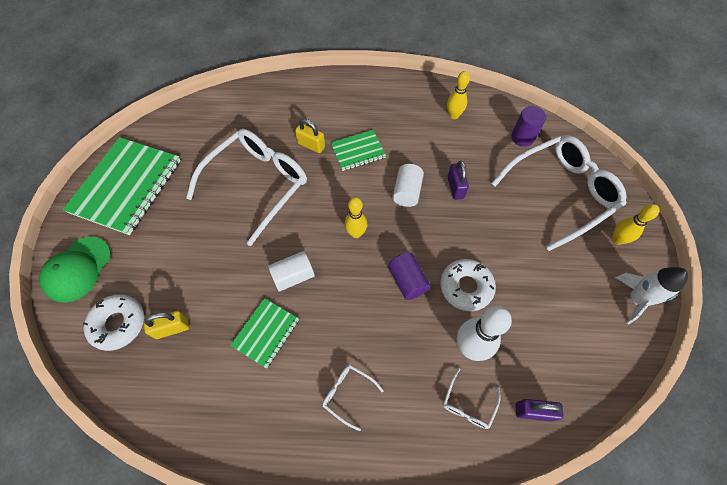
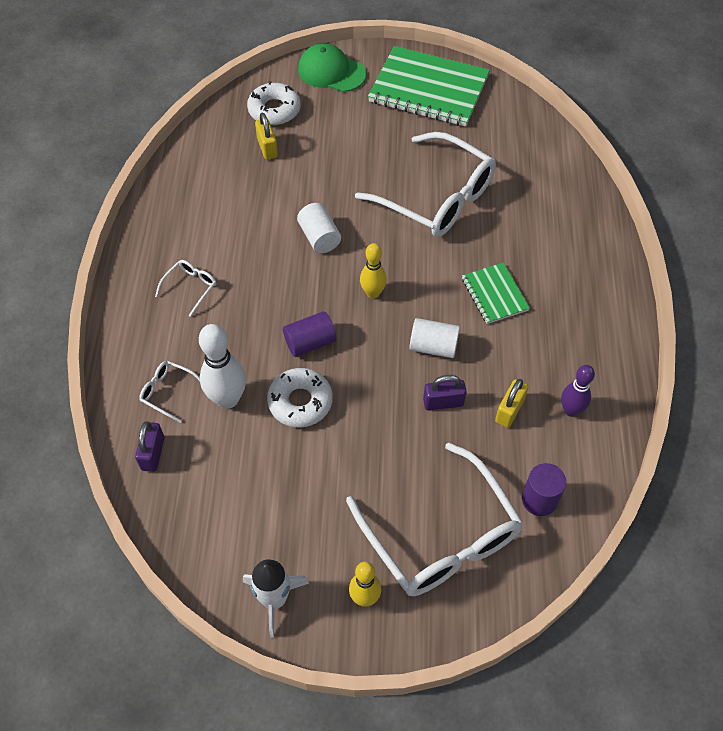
camera: 90 degrees right, 5 degrees down
green notebook [230,298,299,368] -> none
yellow padlock [295,119,325,153] -> yellow padlock moved to [495,379,528,428]
yellow bowling pin [447,71,470,119] -> purple bowling pin [561,365,595,417]

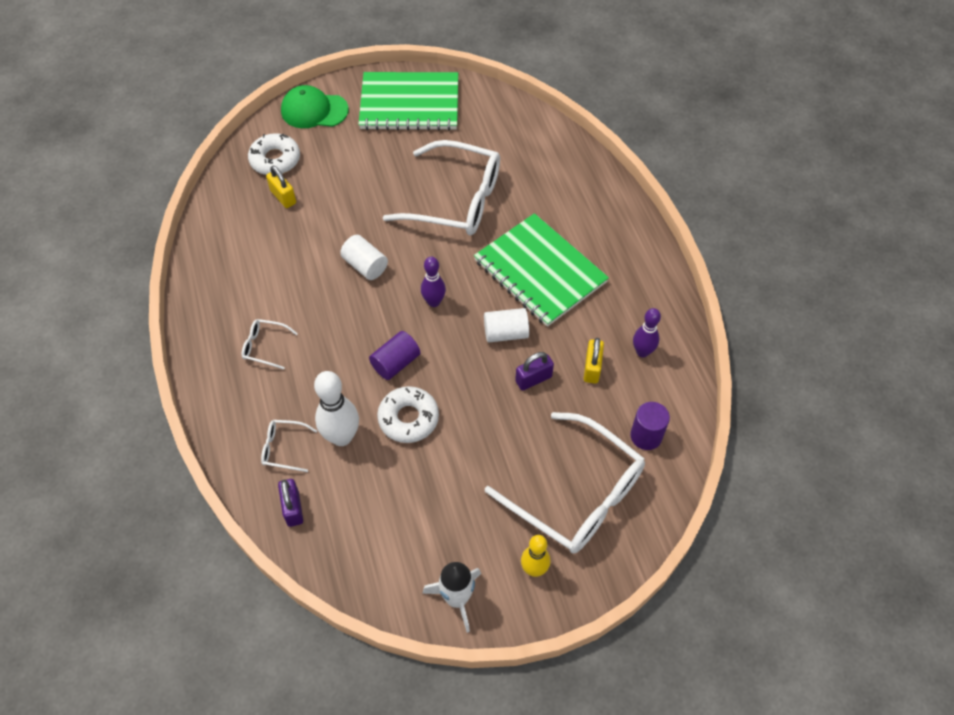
camera: 20 degrees left, 0 degrees up
white glasses [155,260,216,317] -> white glasses turned 90 degrees counterclockwise [242,319,298,370]
yellow bowling pin [360,243,387,299] -> purple bowling pin [421,257,446,307]
green notebook [462,263,530,324] -> green notebook [474,213,609,327], size x1.95

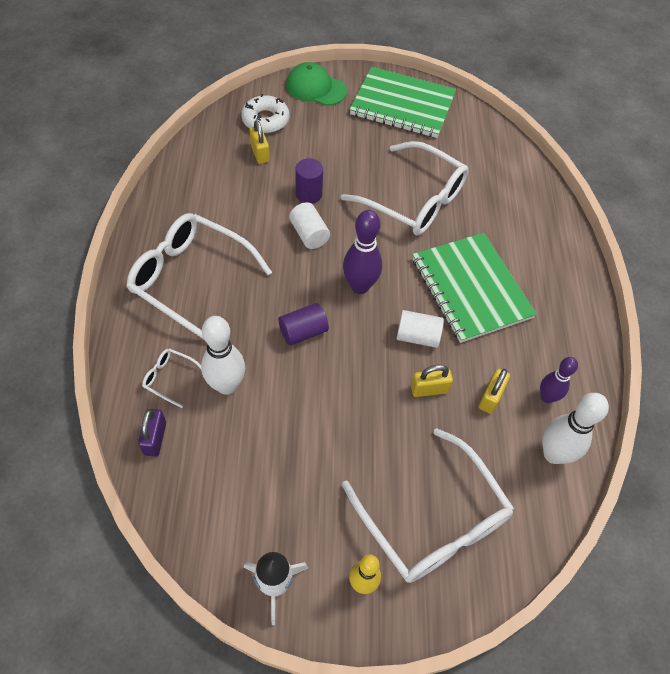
camera: 15 degrees right, 0 degrees up
white glasses [242,319,298,370] -> white glasses [126,213,272,339], size x2.42
white donut [377,386,439,443] -> none
purple bowling pin [421,257,446,307] -> purple bowling pin [343,210,382,294], size x1.56
purple padlock [515,352,554,391] -> yellow padlock [411,365,453,397]
purple cylinder [630,402,670,450] -> purple cylinder moved to [296,158,323,204]
none -> white bowling pin [542,393,609,464]

